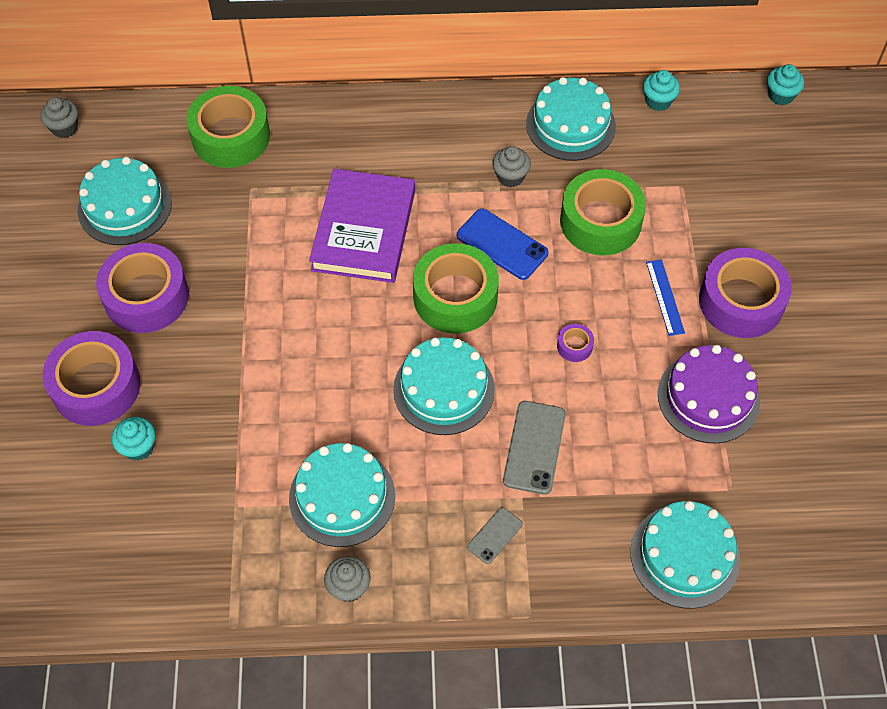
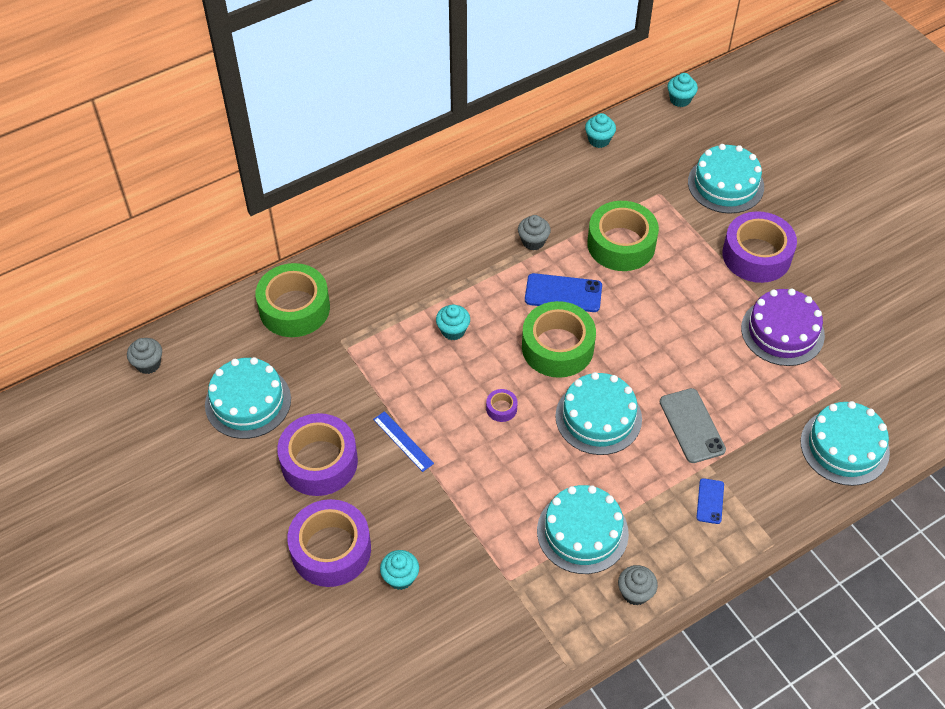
camera: 30 degrees left, 5 degrees down
purple book [309,169,415,283] -> turquoise cupcake [436,304,470,340]
grey phone [467,507,523,564] -> blue phone [696,478,724,524]
turquoise cake [526,77,616,161] -> turquoise cake moved to [688,144,764,214]
purple tape [557,324,594,362] -> purple tape moved to [486,389,518,422]
blue ruler [646,259,685,336] -> blue ruler moved to [373,411,434,472]

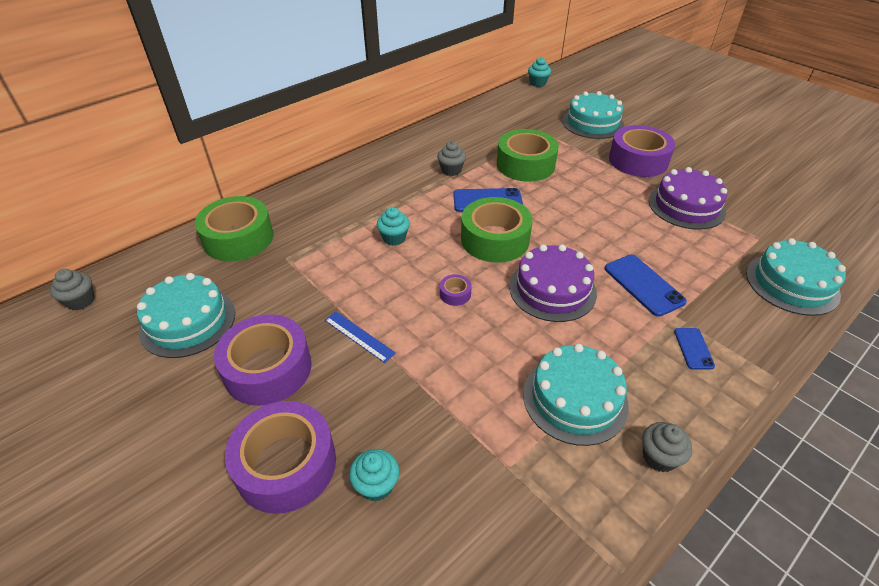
camera: 10 degrees left, 10 degrees down
turquoise cake [555,372,642,455] -> purple cake [509,244,597,322]
turquoise cupcake [585,113,616,148] -> none
grey phone [660,388,726,463] -> blue phone [605,255,687,317]

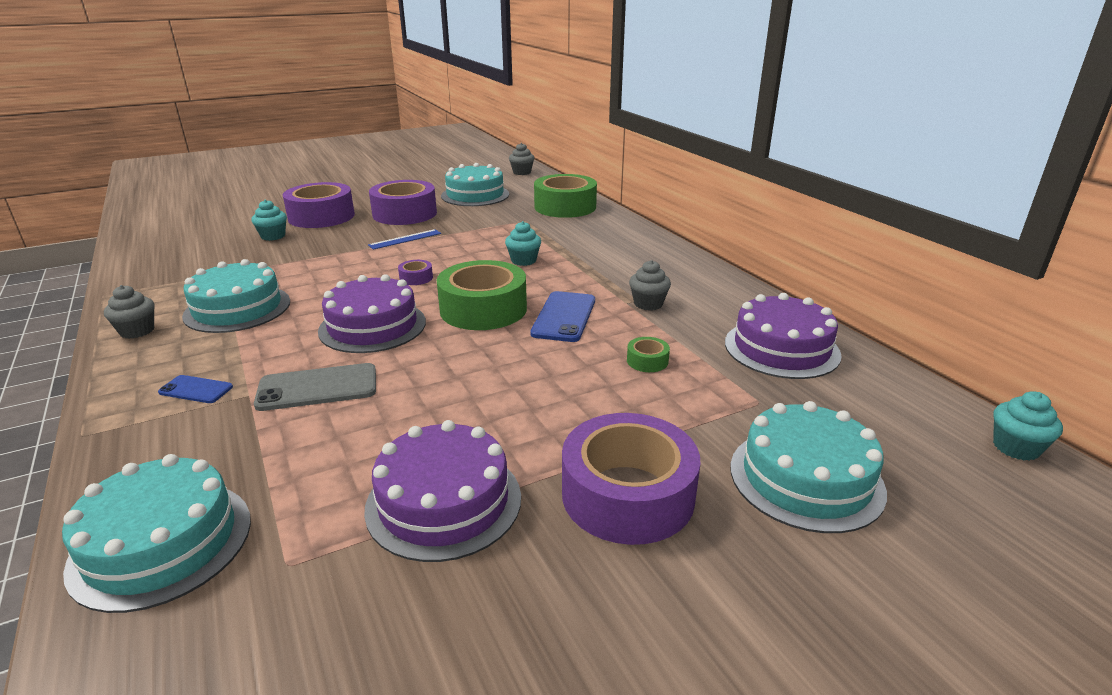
camera: 105 degrees right, 15 degrees down
green tape [497,129,559,182] -> green tape [627,337,670,372], size x0.42
blue phone [605,255,687,317] -> grey phone [254,363,376,411]
none -> purple cake [725,293,842,379]

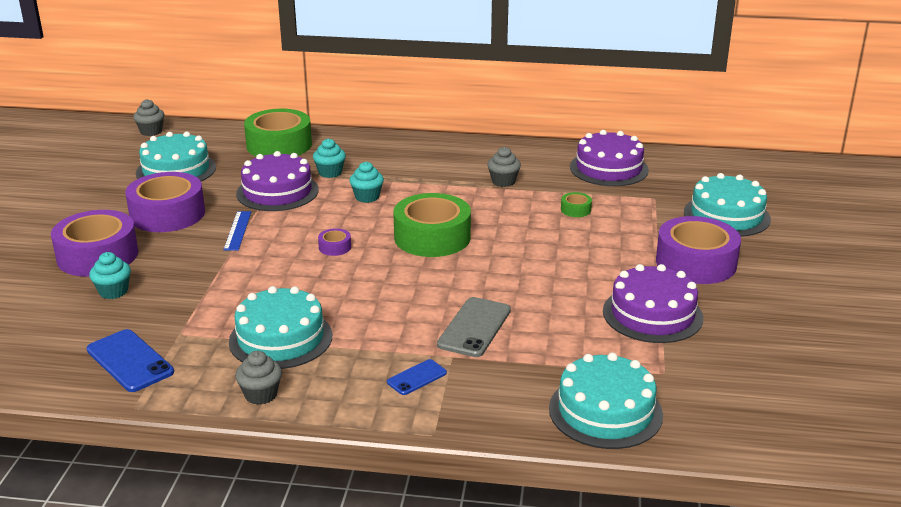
camera: 55 degrees left, 0 degrees up
purple cake [318,274,426,353] -> purple cake moved to [236,151,319,211]
blue phone [530,291,595,342] -> blue phone moved to [87,329,174,392]
turquoise cupcake [993,391,1063,461] -> turquoise cupcake moved to [313,138,346,178]

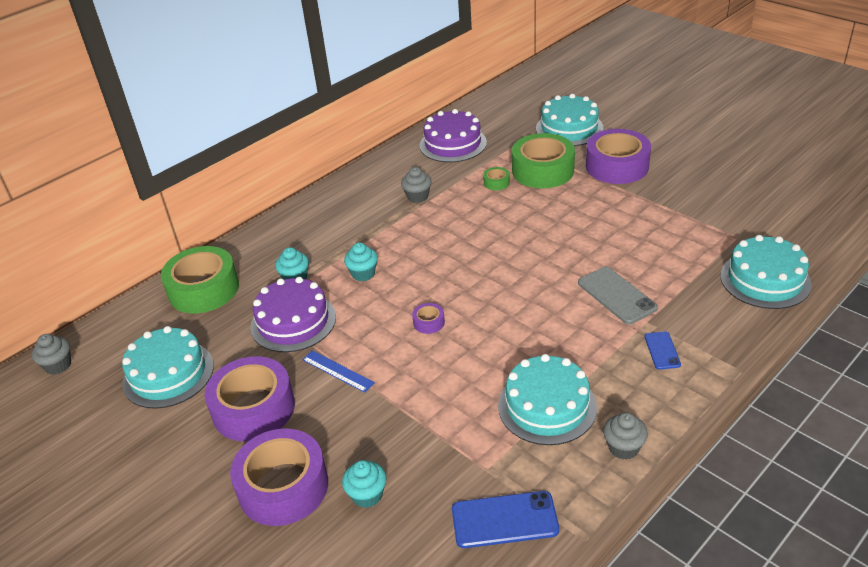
camera: 50 degrees left, 10 degrees up
green tape [393,193,471,257] -> green tape moved to [512,133,575,188]
purple cake [603,264,703,343] -> none

